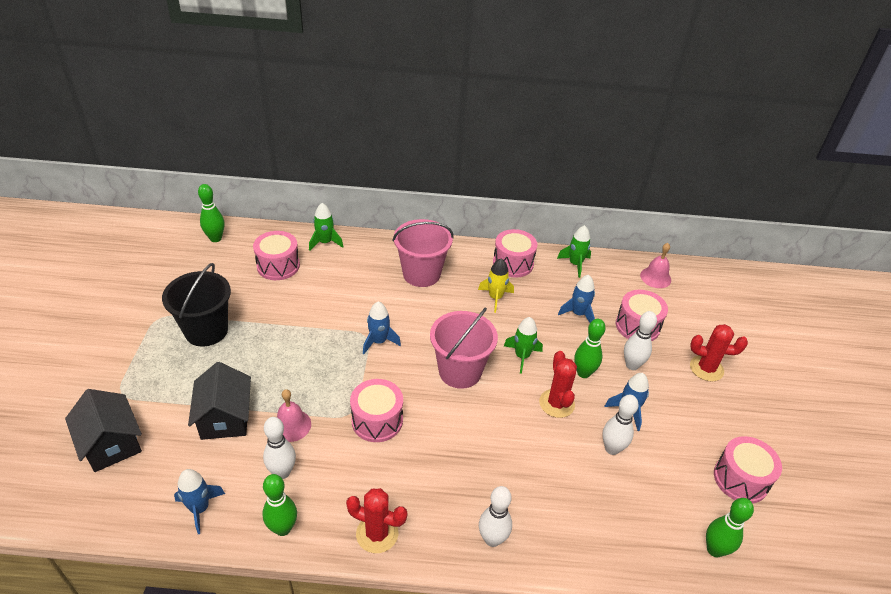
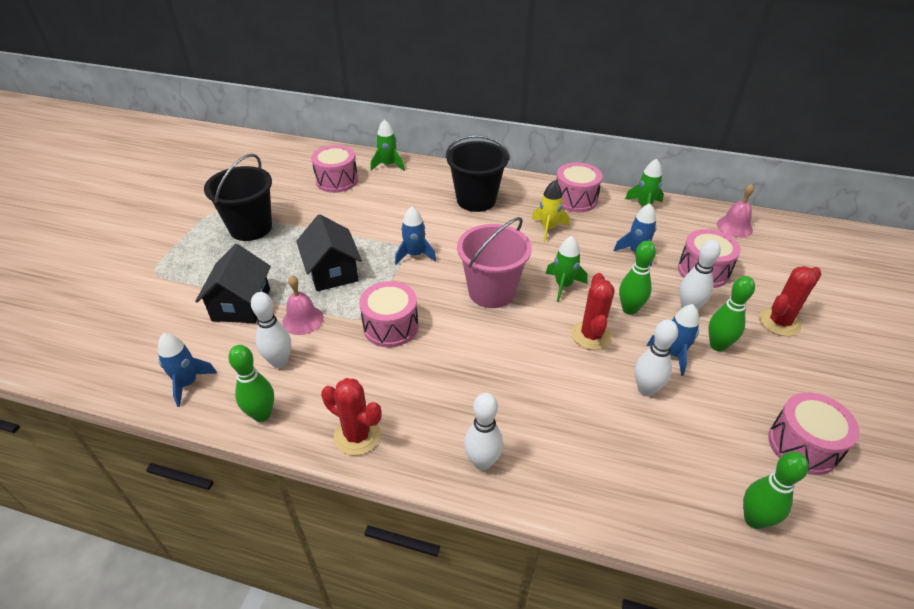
camera: 15 degrees right, 0 degrees up
black house [65,389,142,472] -> black house moved to [296,214,362,291]
green bowling pin [198,184,224,242] -> green bowling pin moved to [708,276,755,351]
pink bucket [393,219,454,287] -> black bucket [445,135,510,212]
red cactus [690,324,748,382] -> red cactus turned 60 degrees counterclockwise [759,266,821,336]

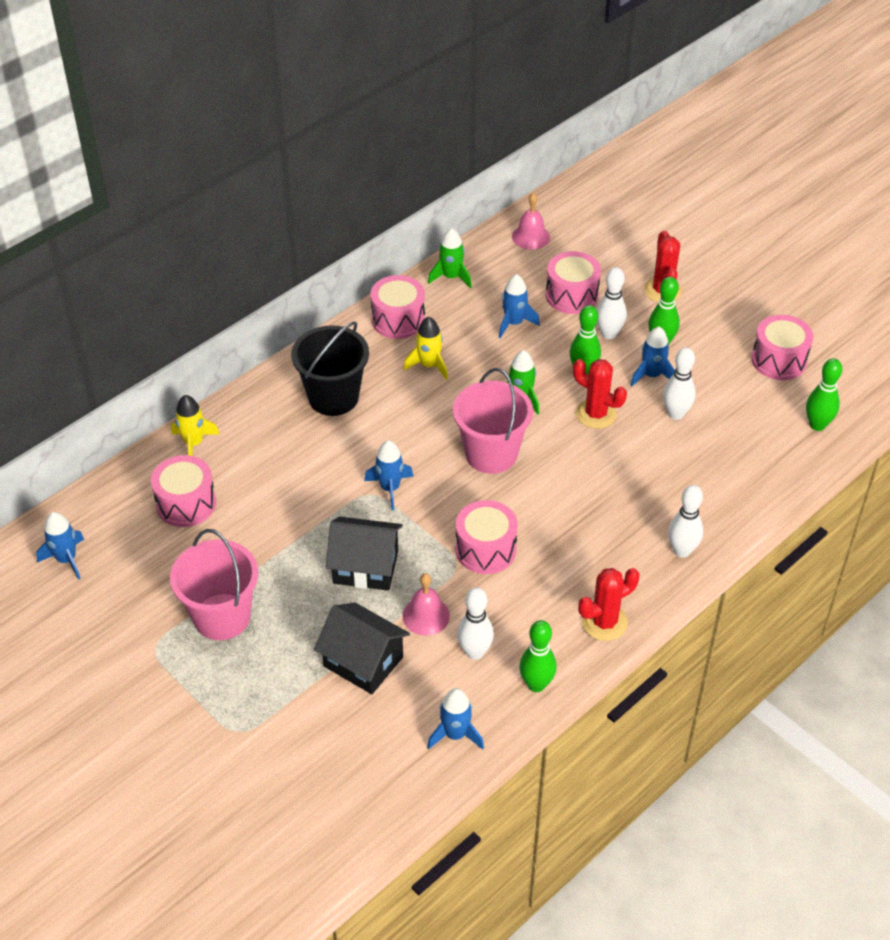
camera: 60 degrees left, 5 degrees up
black bucket [204,154,272,241] -> pink bucket [170,529,258,640]
green rocket [370,119,405,171] -> yellow rocket [171,395,219,456]
none -> blue rocket [36,512,84,580]

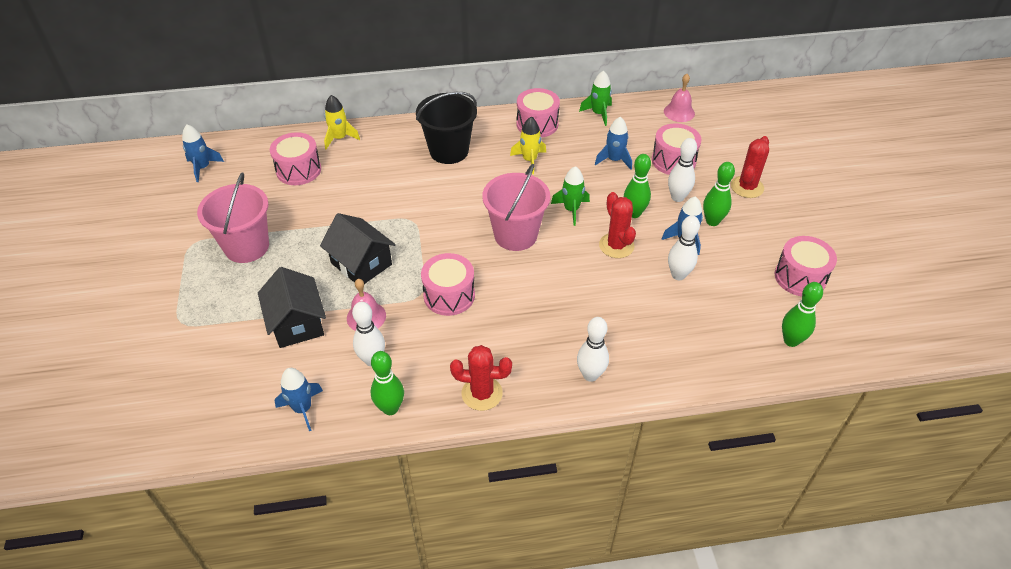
camera: 35 degrees right, 0 degrees up
blue rocket [364,440,414,510] -> none

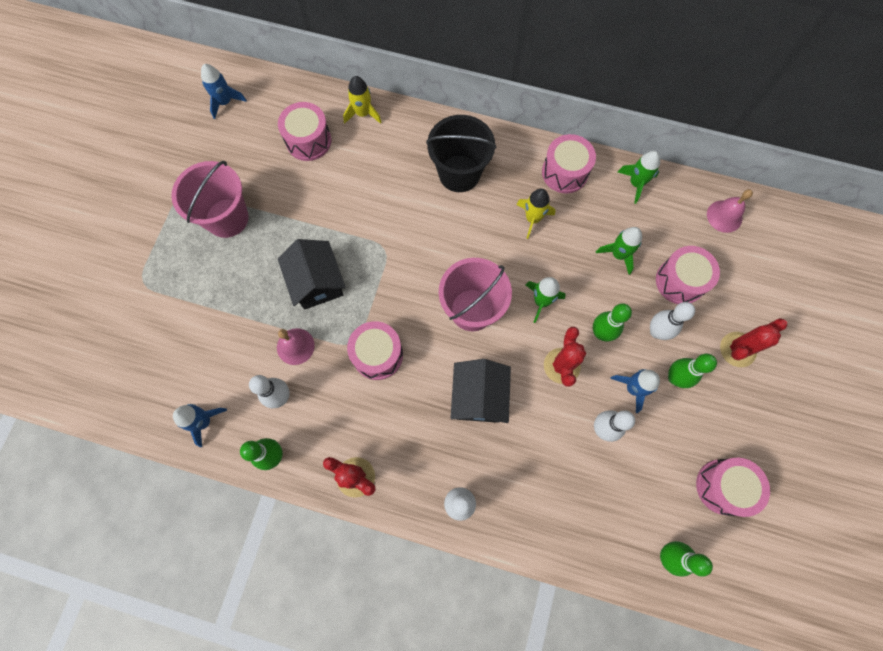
camera: 25 degrees right, 25 degrees up
black house [258,267,326,348] -> black house moved to [451,359,511,423]
blue rocket [595,117,632,170] -> green rocket [596,227,642,275]

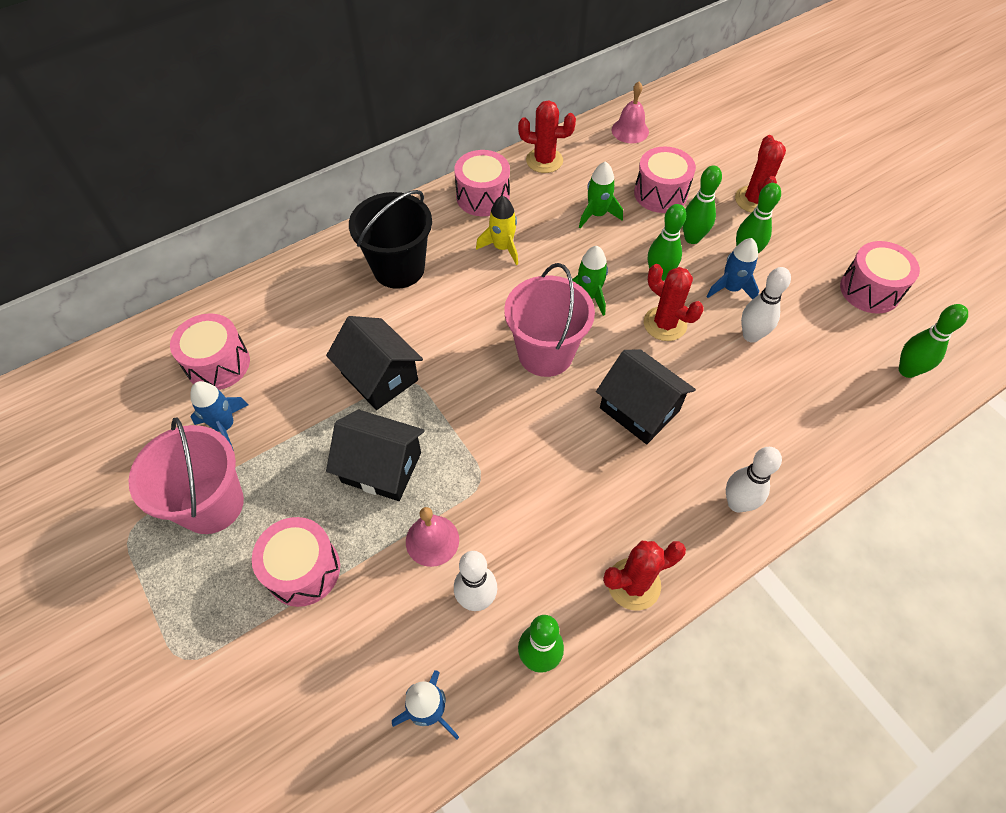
camera: 50 degrees left, 15 degrees down
blue rocket [201,64,247,119] -> blue rocket moved to [191,381,248,451]
yellow rocket [343,76,382,124] -> none
pink drum [347,321,403,380] -> pink drum moved to [252,517,340,607]
green rocket [618,151,660,204] -> red cactus [518,100,576,173]
white bowling pin [650,302,695,340] -> green bowling pin [682,165,722,244]
none -> black house [326,316,423,410]

